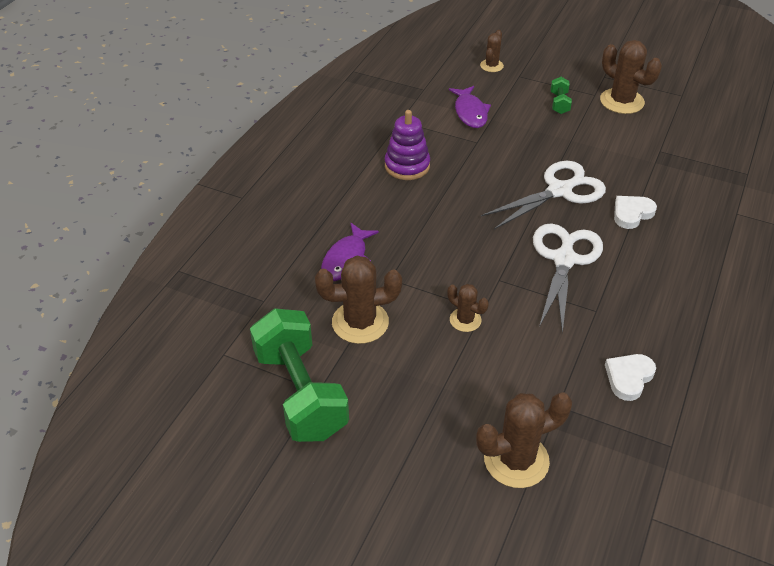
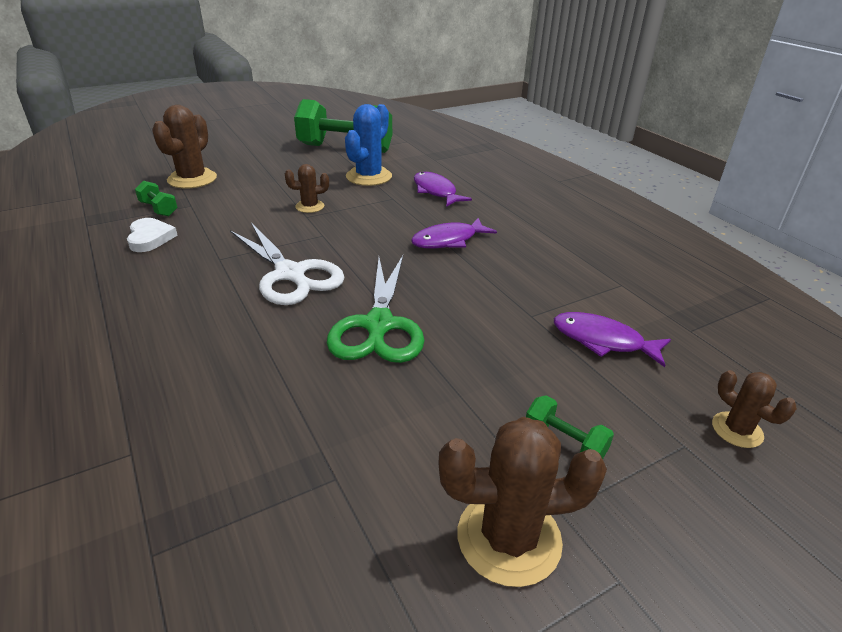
camera: 125 degrees right, 10 degrees down
brown cactus [315,256,402,344] -> blue cactus [345,104,392,186]
purple stacking toy [385,110,430,180] -> none
white scissors [481,161,606,229] -> green scissors [327,256,425,363]
white heart [614,196,657,229] -> none
none -> green dumbbell [135,181,177,216]
none -> purple fish [411,218,497,249]

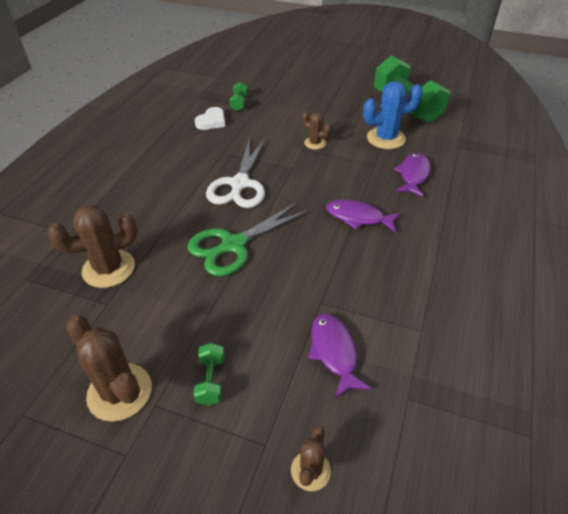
camera: 50 degrees right, 10 degrees up
brown cactus [152,105,217,189] -> brown cactus moved to [47,205,138,288]

